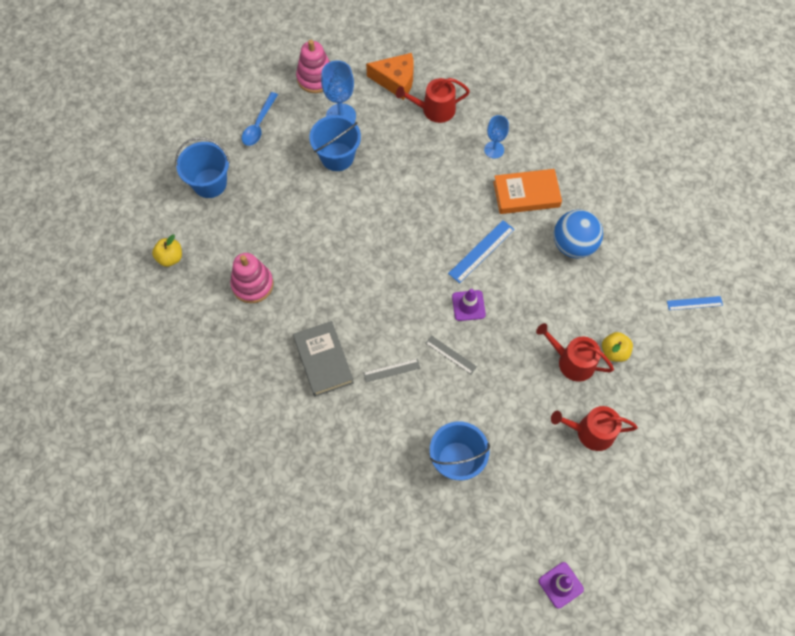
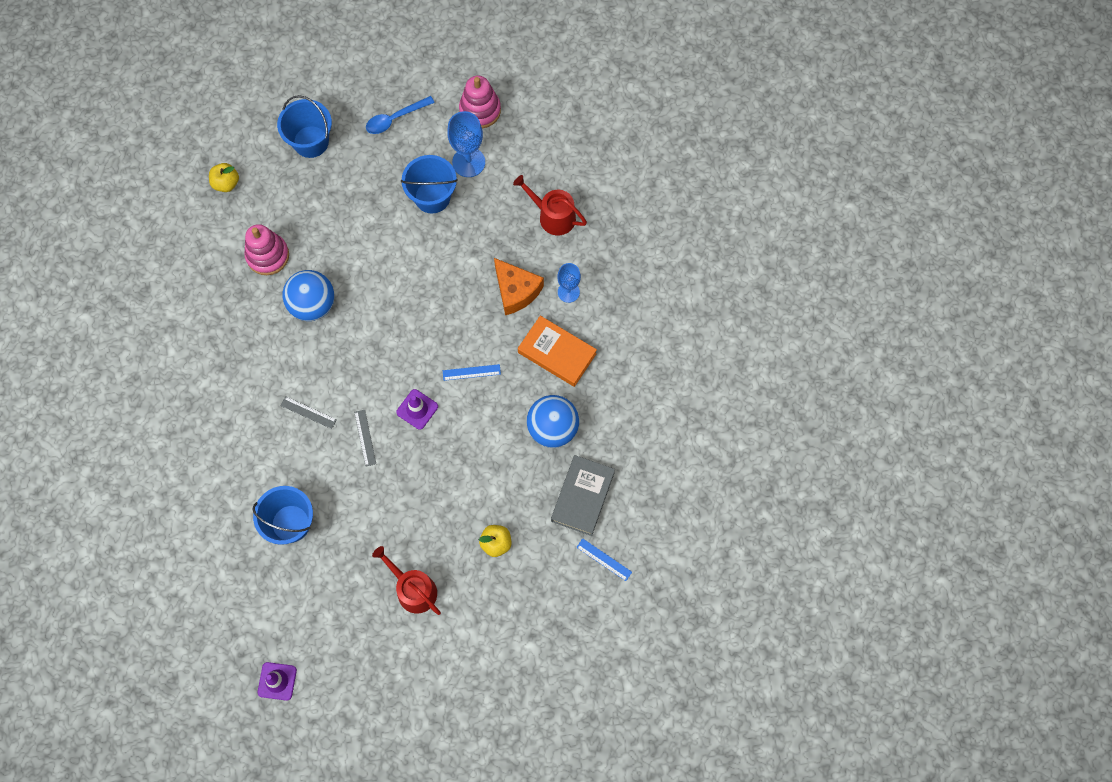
camera: 40 degrees right, 5 degrees up
grey book [293,321,354,397] -> grey book moved to [551,455,615,536]
orange cheese [366,53,414,100] -> orange cheese moved to [494,258,544,315]
blue ruler [448,220,515,283] -> blue ruler [443,364,501,381], size x0.64
red watering can [536,323,614,382] -> none
none -> blue ball [282,270,334,321]

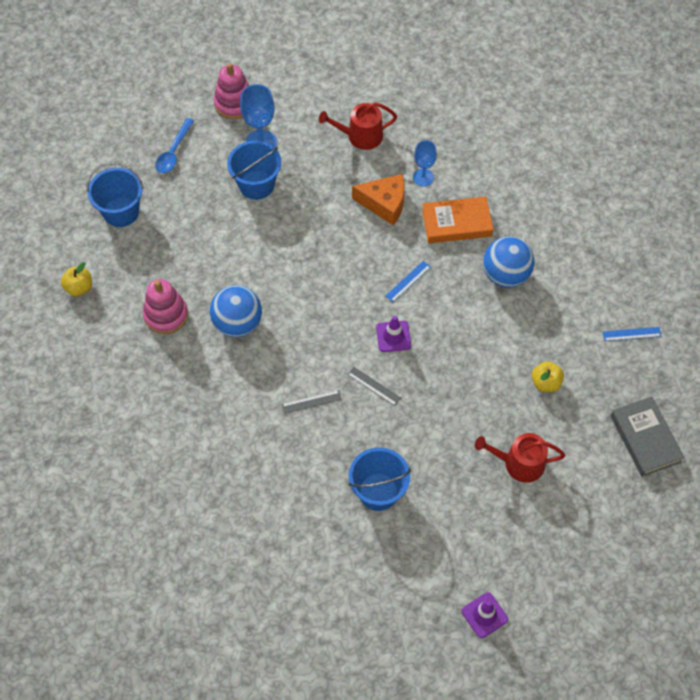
camera: 40 degrees left, 10 degrees down
grey book [551,455,615,536] -> grey book moved to [611,397,685,477]

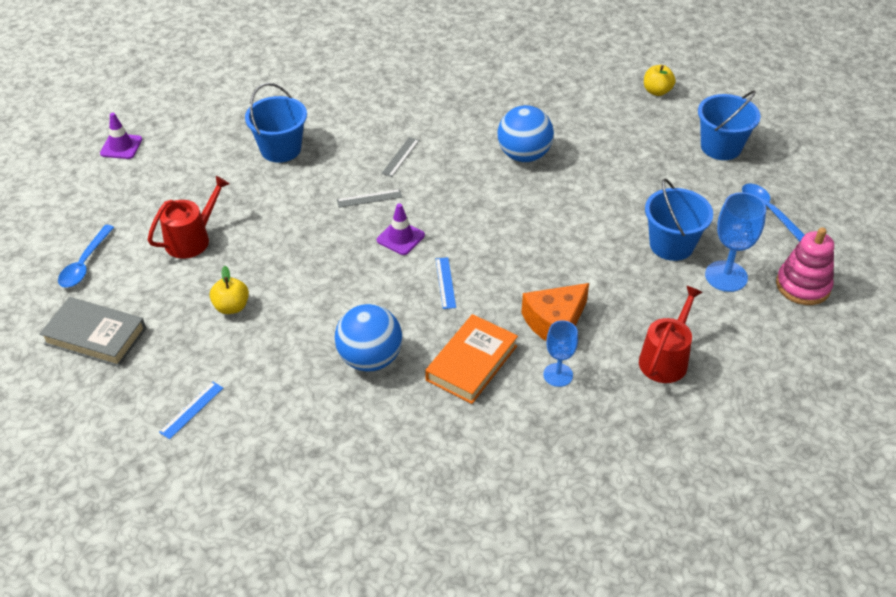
camera: 130 degrees right, 15 degrees down
pink stacking toy [143,279,188,334] -> none
none -> blue spoon [58,225,114,287]

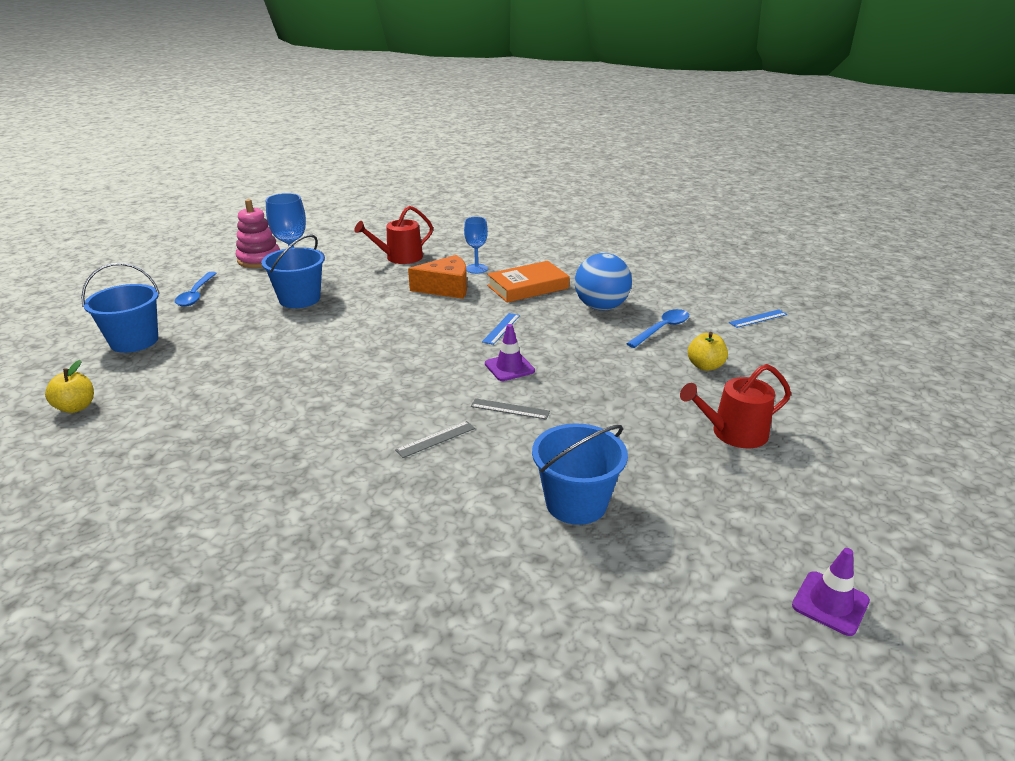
camera: 150 degrees left, 15 degrees down
grey book [40,297,146,367] -> none
blue spoon [58,225,114,287] -> blue spoon moved to [626,309,689,348]
blue ball [497,105,554,162] -> none

